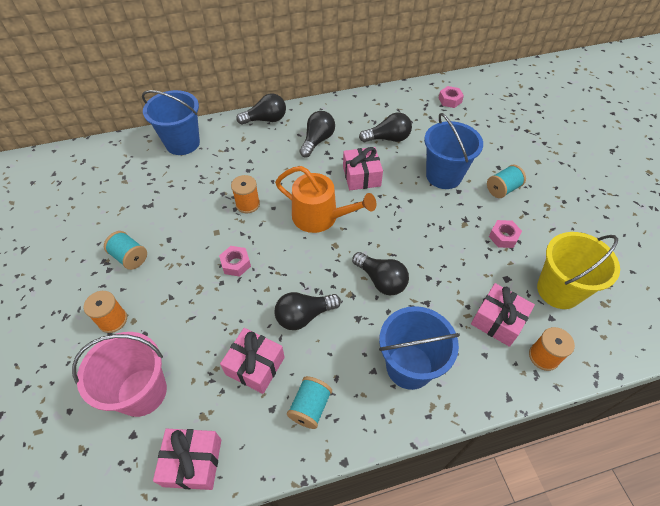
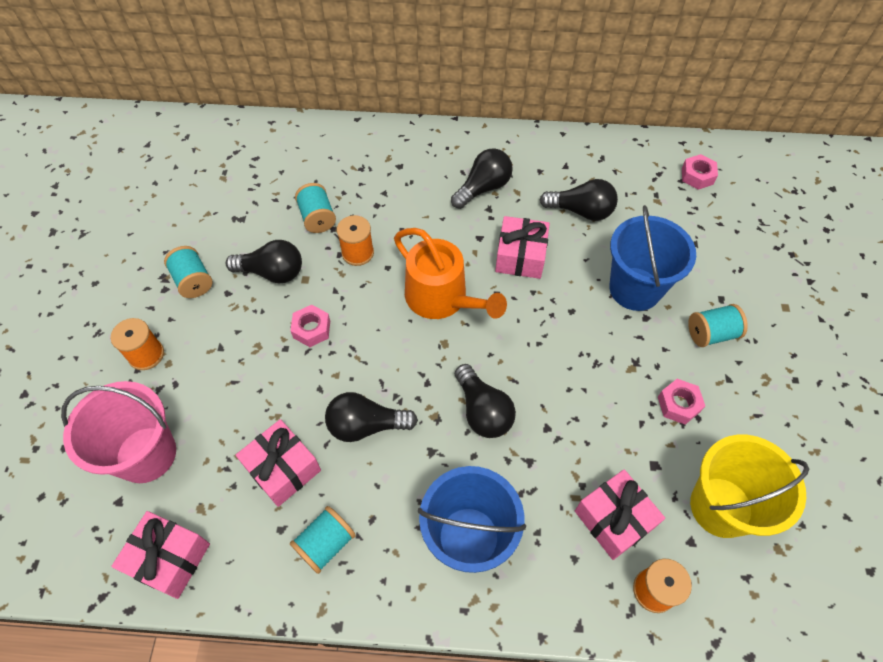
camera: 20 degrees right, 5 degrees up
blue bucket [142,90,200,155] -> none
black light bulb [236,93,286,125] -> black light bulb moved to [226,240,302,283]
none -> turquoise spool [295,183,336,233]

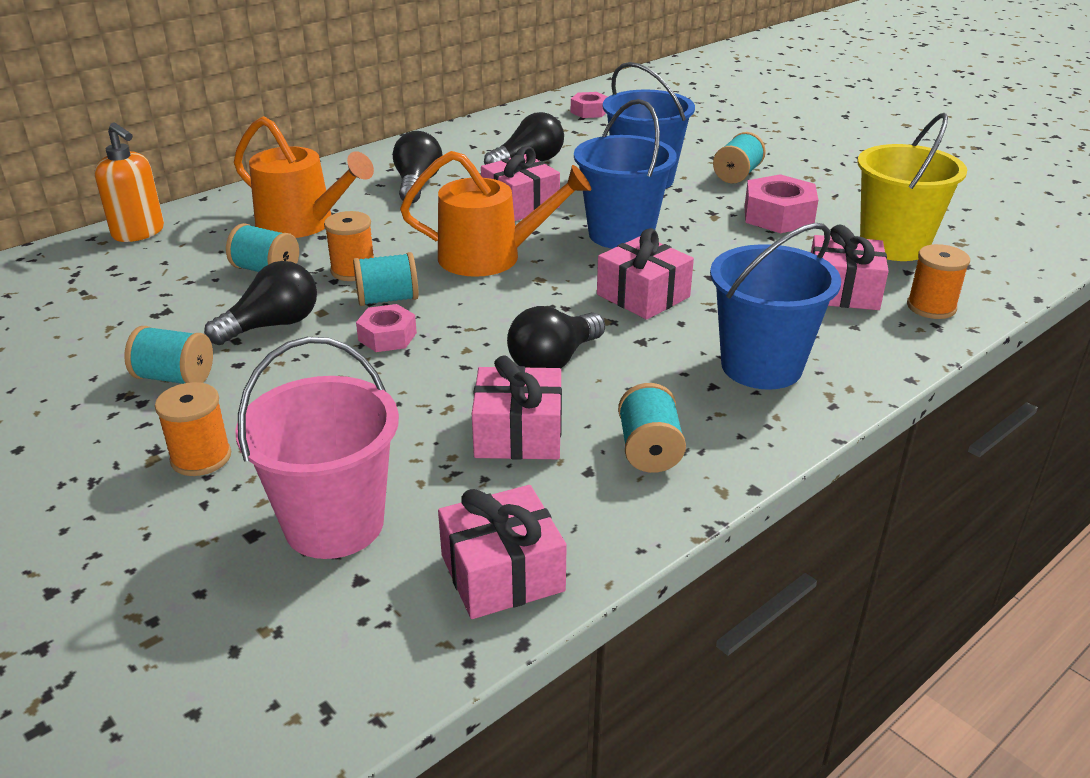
camera: 45 degrees left, 25 degrees down
black light bulb [455,364,516,438] -> pink gift [597,228,694,320]
pink nut [658,379,705,425] -> pink nut [744,174,818,233], size x1.61
none -> orange soap dispenser [94,123,164,242]
none -> orange watering can [234,116,374,238]
none -> turquoise spool [353,252,419,306]
none -> blue bucket [574,99,677,249]

